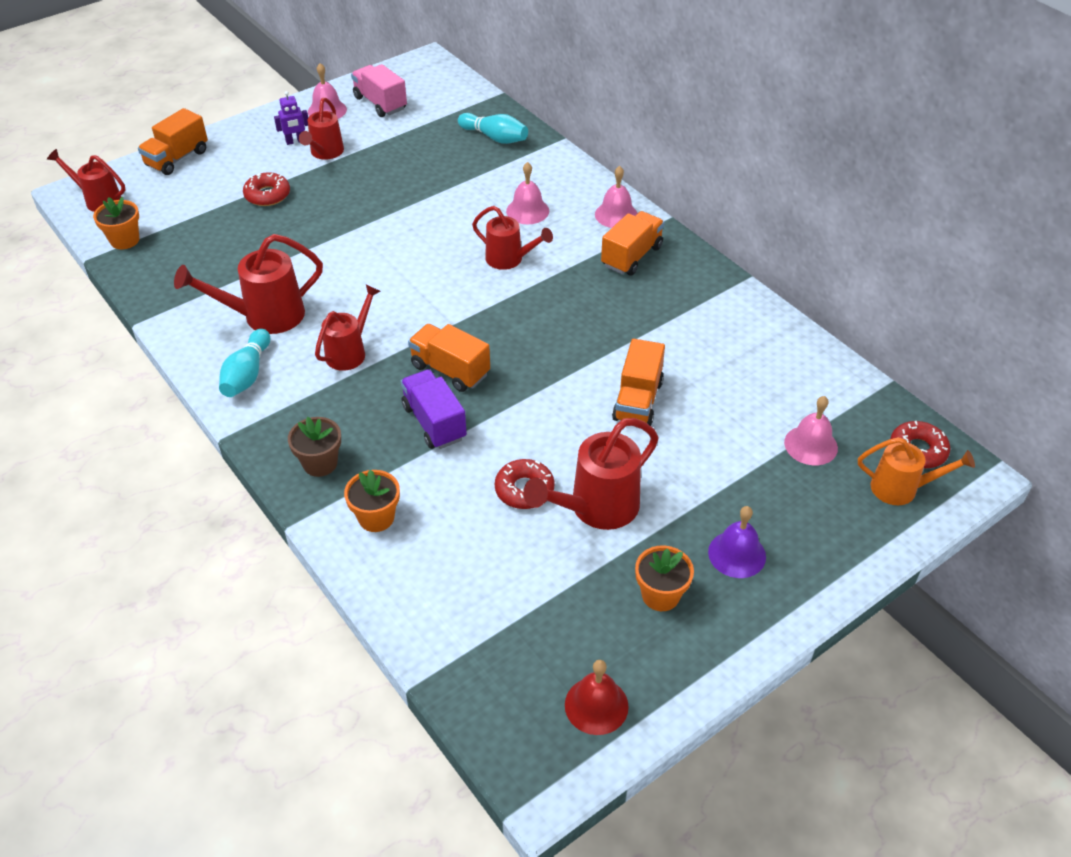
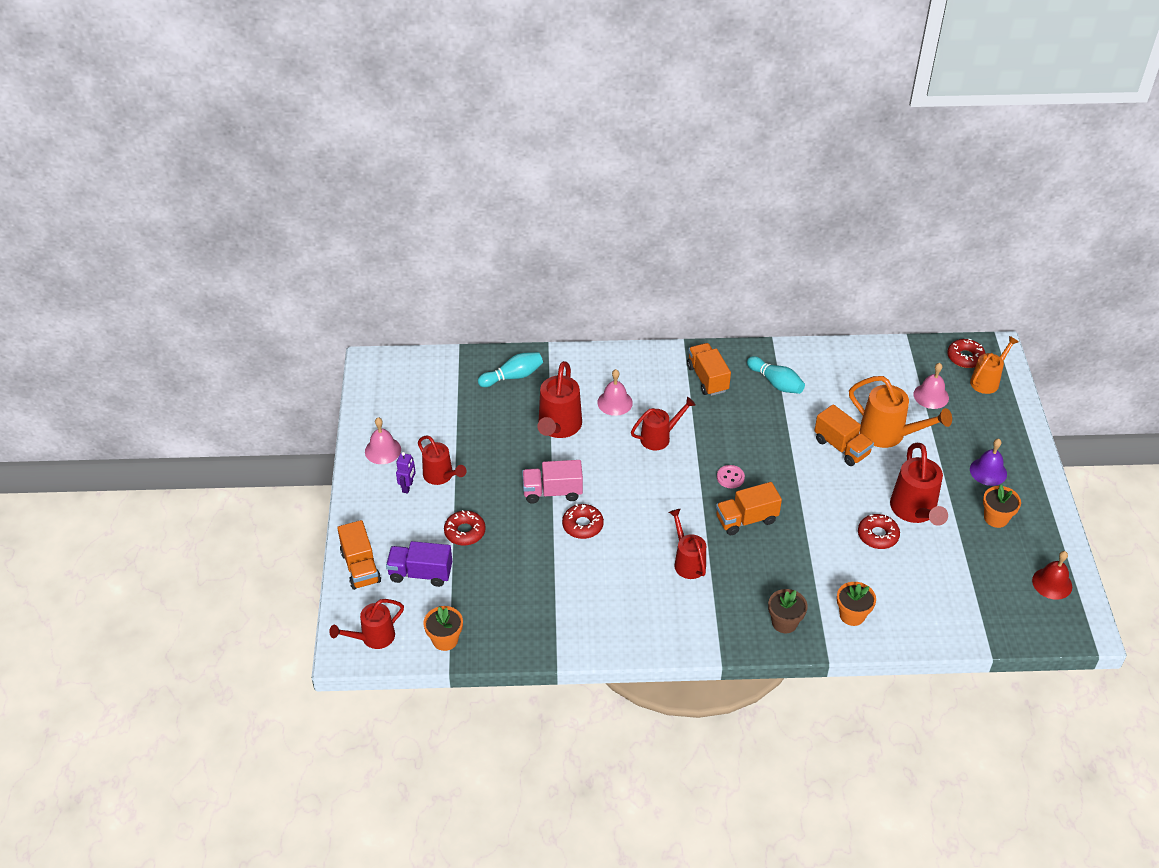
camera: 55 degrees left, 0 degrees up
red watering can [174,234,323,334] -> red watering can moved to [538,361,582,438]
turquoise bowling pin [219,329,270,397] -> turquoise bowling pin moved to [747,356,805,394]
pink truck [351,64,407,117] -> pink truck moved to [522,460,583,504]
purple truck [401,369,467,449] -> purple truck moved to [386,541,452,587]
pink bell [595,166,638,228] -> none
none -> red donut [562,504,604,539]
none -> pink button [717,465,745,488]
none -> orange watering can [849,376,952,448]

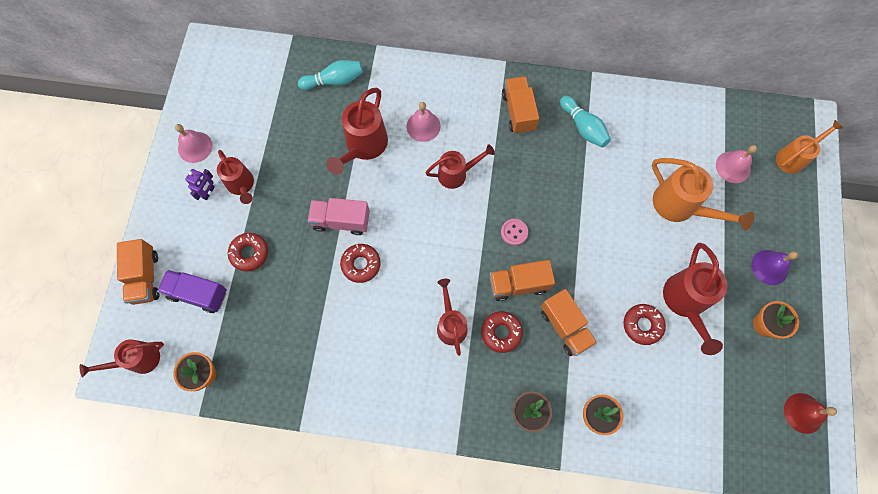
camera: 10 degrees right, 25 degrees up
orange truck [814,404,874,466] -> orange truck moved to [541,289,597,356]
red donut [947,339,985,368] -> red donut moved to [481,311,523,353]

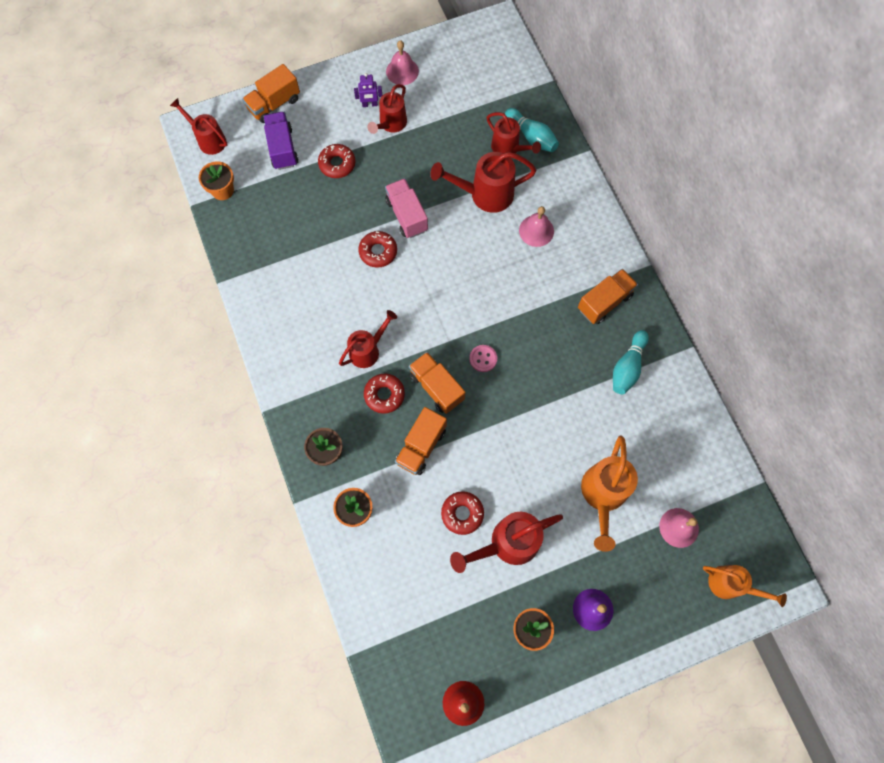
camera: 60 degrees right, 0 degrees up
red watering can [425,144,495,189] -> red watering can moved to [487,112,541,154]

